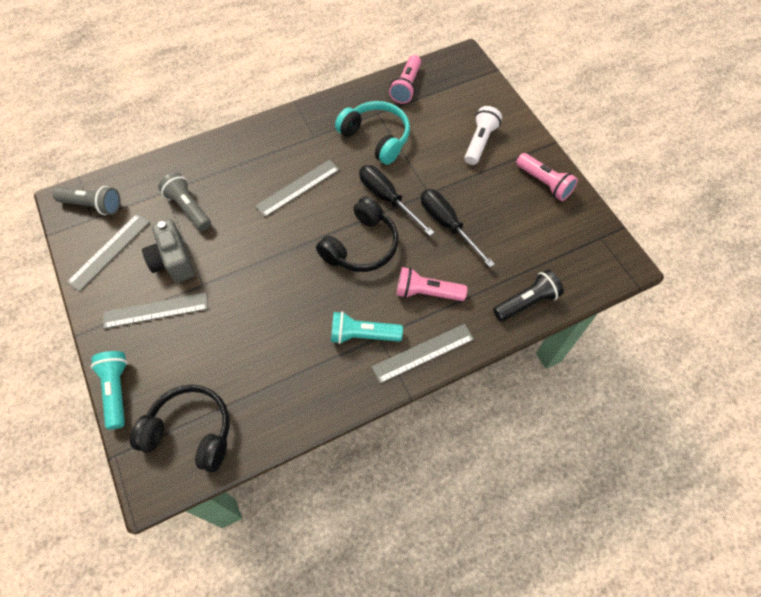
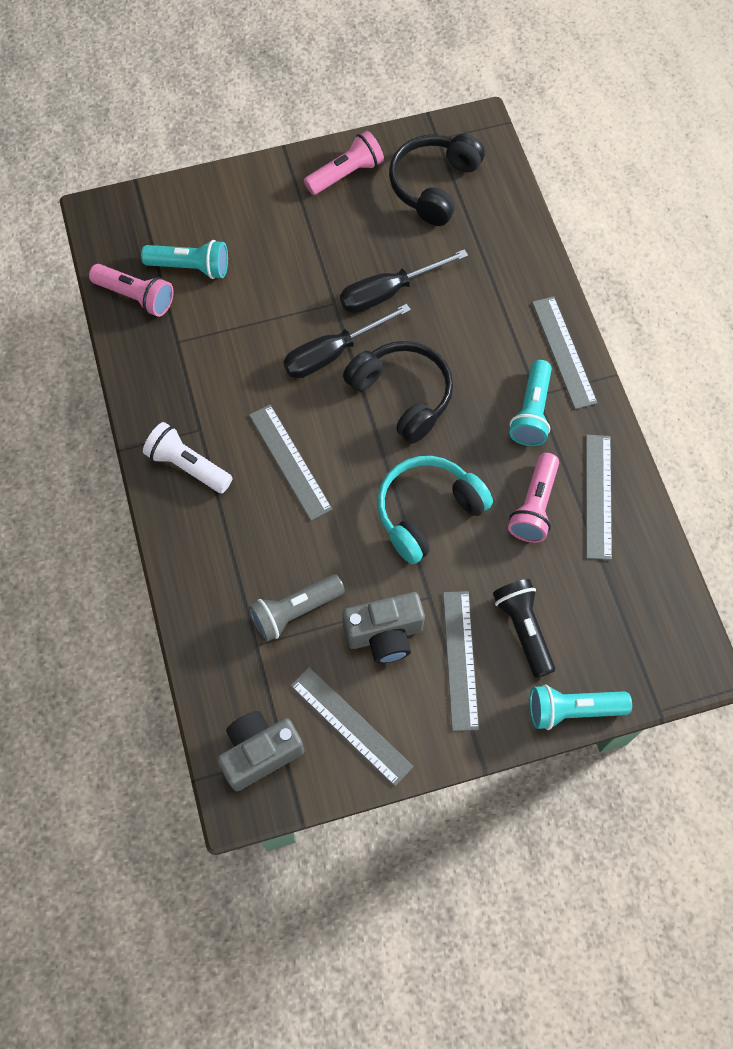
camera: 80 degrees left, 5 degrees up
grey flashlight [53,186,121,215] -> grey camera [217,711,304,791]
black headphones [130,385,230,472] -> black headphones moved to [389,134,485,226]
turquoise headphones [335,101,410,165] -> turquoise headphones moved to [377,456,493,564]
pink flashlight [397,267,467,301] -> pink flashlight moved to [508,453,559,543]
white flashlight [464,106,502,165] -> white flashlight moved to [143,422,233,493]
black flashlight [493,270,564,322] -> black flashlight moved to [493,579,555,678]
none -> turquoise flashlight [141,240,228,279]
none -> grey ruler [586,435,612,560]

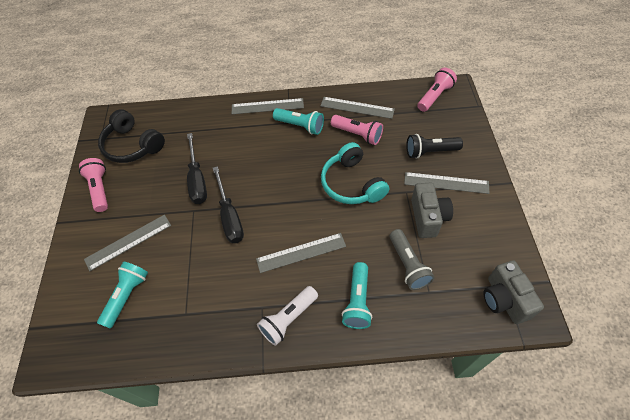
camera: 75 degrees left, 10 degrees down
pink flashlight [89,264,174,317] -> pink flashlight moved to [417,68,457,112]
grey ruler [290,667,414,786] -> grey ruler moved to [84,215,171,271]
black headphones [343,341,453,444] -> none
turquoise flashlight [530,684,632,730] -> turquoise flashlight moved to [342,262,372,329]

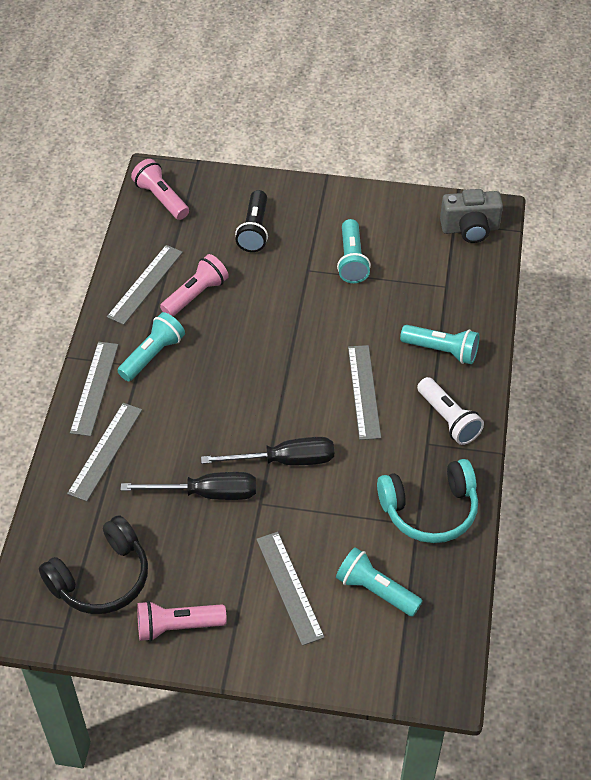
camera: 80 degrees left, 5 degrees down
turquoise headphones [321,142,389,204] -> turquoise headphones moved to [377,459,478,543]
grey flashlight [390,229,435,290] -> none
grey ruler [404,172,489,194] -> grey ruler moved to [67,403,142,501]
grey camera [411,182,453,238] -> turquoise flashlight [337,219,371,283]

